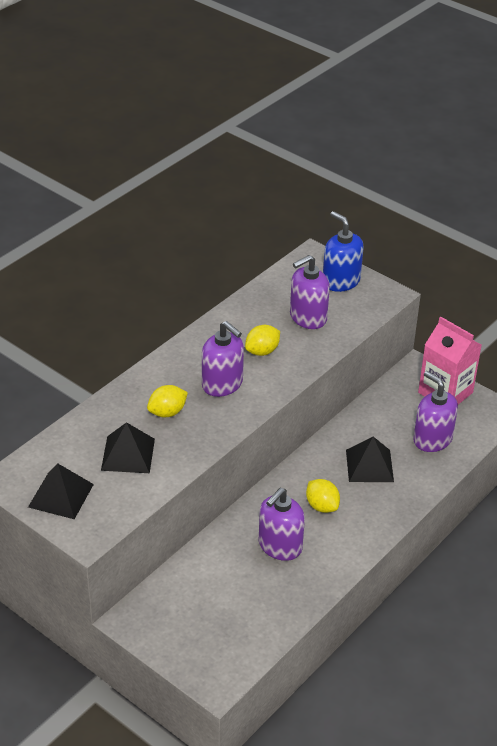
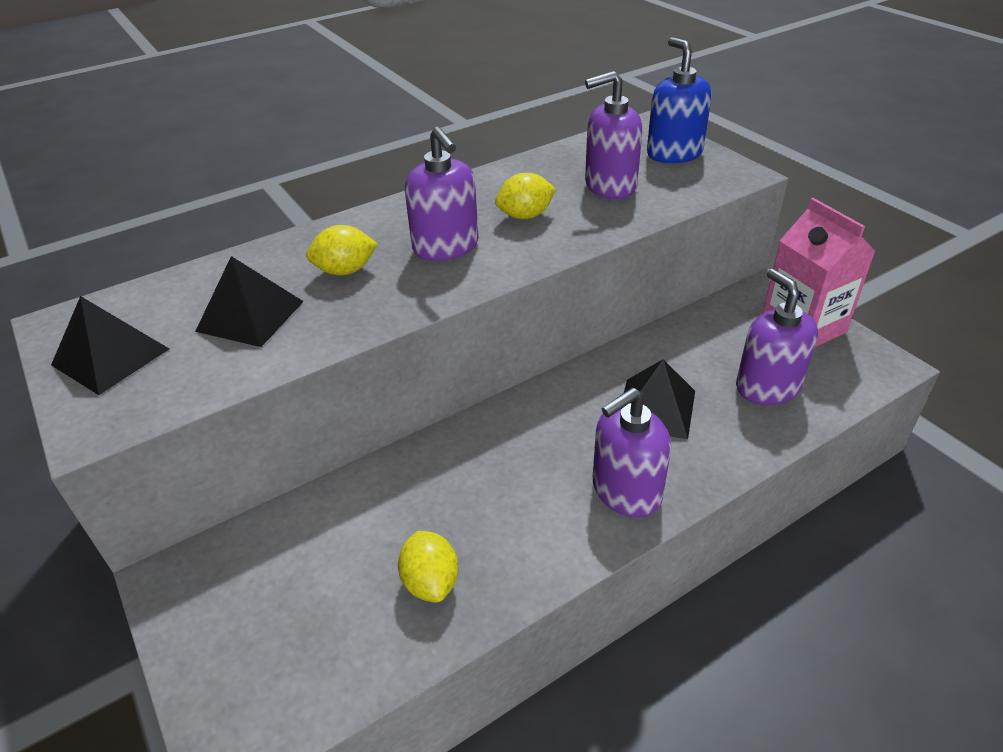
camera: 20 degrees right, 0 degrees up
purple soap dispenser [259,488,305,561] -> purple soap dispenser moved to [593,387,671,517]
yellow lemon [306,479,340,513] -> yellow lemon moved to [398,531,459,603]

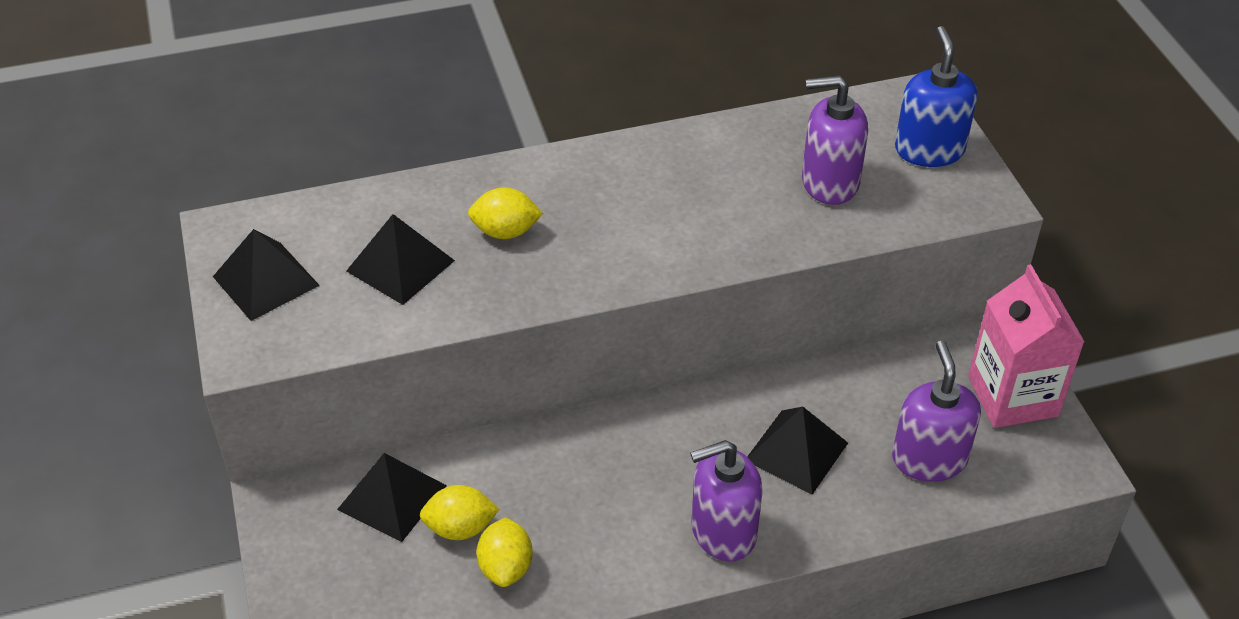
camera: 15 degrees right, 5 degrees up
purple soap dispenser [405,127,479,261] -> none
yellow lemon [495,173,556,219] -> yellow lemon moved to [420,485,500,540]
none -> black pyramid [337,453,447,542]

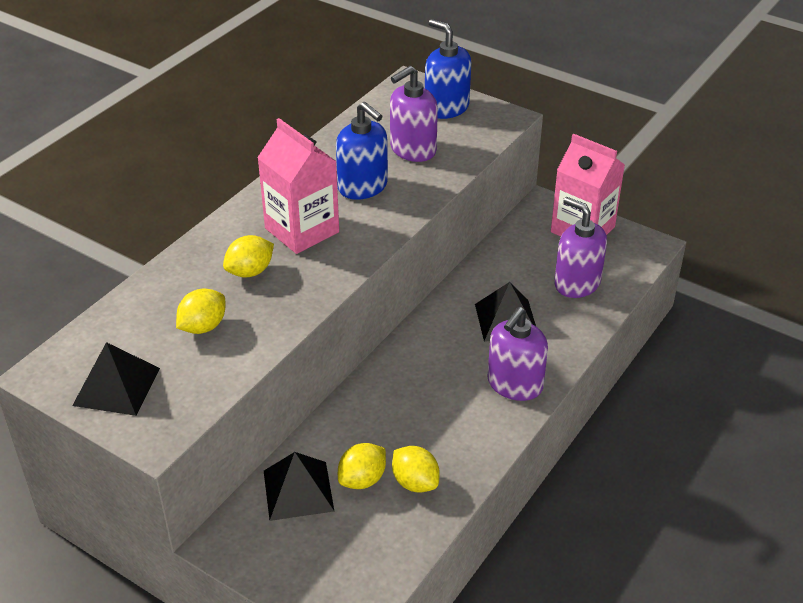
camera: 40 degrees left, 5 degrees down
black pyramid [346,214,455,305] -> yellow lemon [176,288,225,334]
none -> pink carton [257,118,339,254]
none -> blue soap dispenser [336,102,388,200]

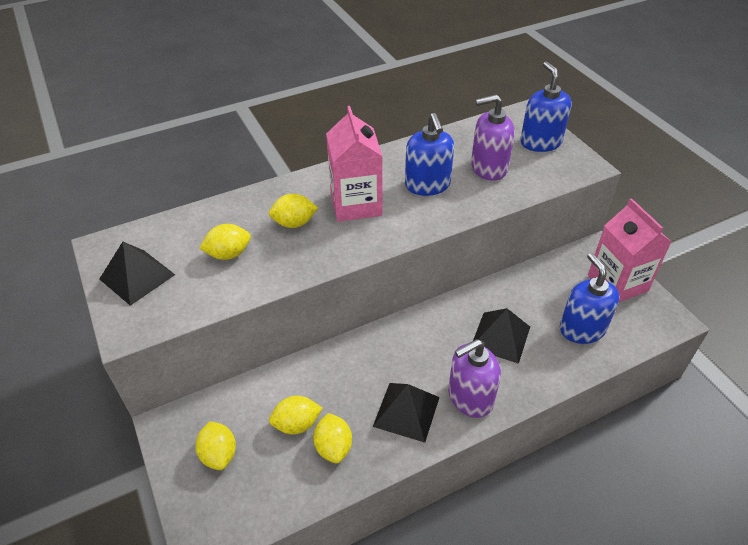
camera: 30 degrees right, 5 degrees up
black pyramid [264,452,334,521] -> black pyramid moved to [373,383,440,443]
purple soap dispenser [554,197,607,298] -> blue soap dispenser [560,253,620,344]
none -> yellow lemon [195,421,236,470]

